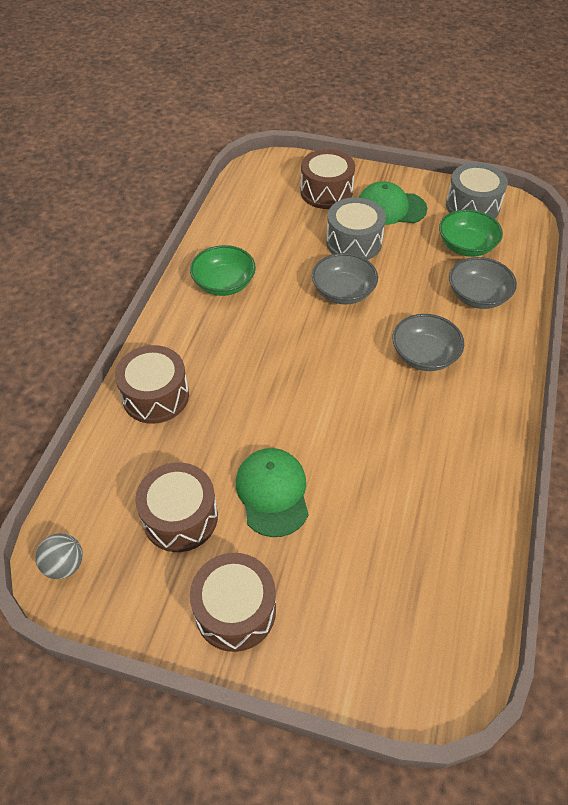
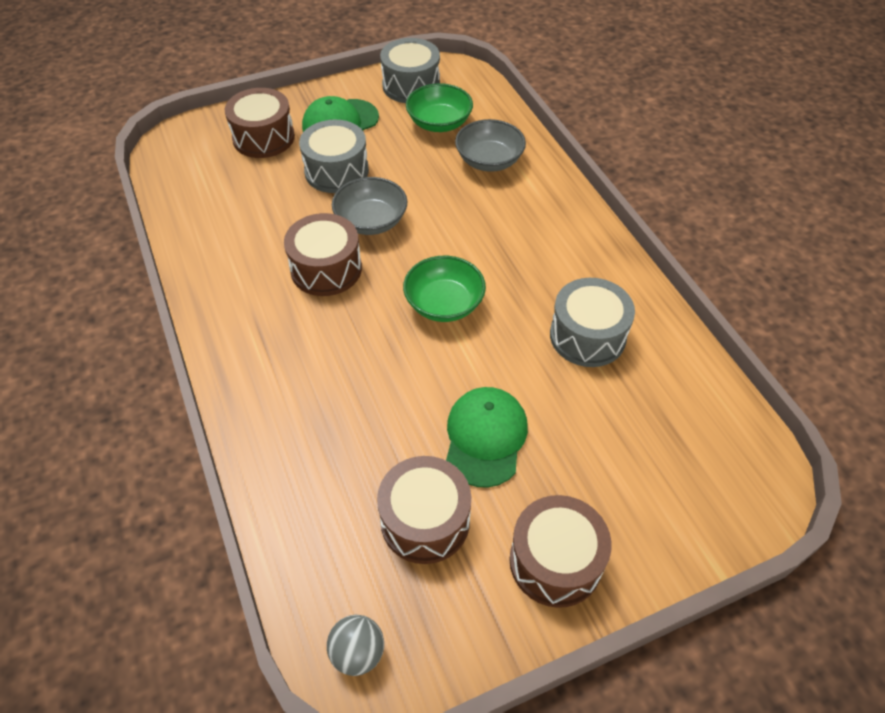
camera: 40 degrees left, 0 degrees up
brown drum [115,345,189,424] -> brown drum moved to [284,213,362,296]
green bowl [190,245,256,296] -> green bowl moved to [403,256,486,322]
green cap [236,448,309,537] -> green cap turned 60 degrees clockwise [446,387,528,488]
grey bowl [393,314,464,371] -> none
none -> grey drum [550,278,635,367]

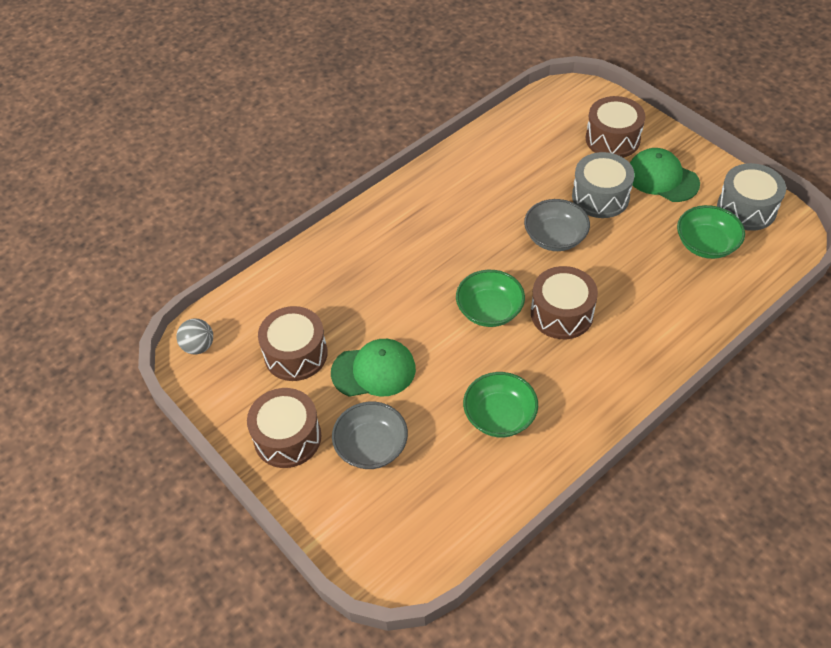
camera: 75 degrees right, 0 degrees up
brown drum [284,213,362,296] -> brown drum moved to [531,266,598,339]
grey bowl [455,119,526,172] -> grey bowl moved to [332,402,408,469]
grey drum [550,278,635,367] -> green bowl [463,372,538,437]

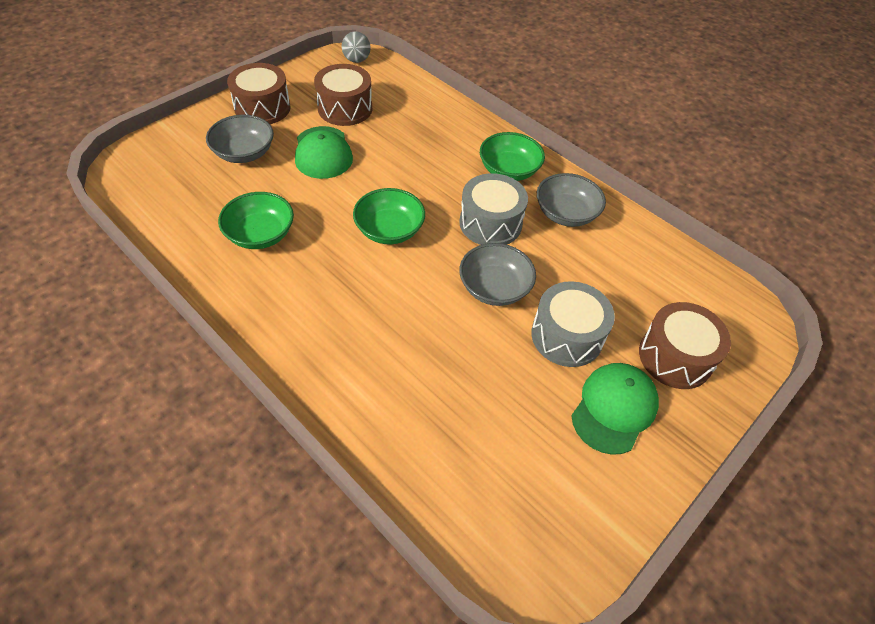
camera: 80 degrees right, 0 degrees up
brown drum [531,266,598,339] -> none
green bowl [677,205,745,259] -> green bowl moved to [480,132,545,181]
grey drum [717,163,786,231] -> grey drum moved to [459,173,528,245]
none -> grey bowl [537,173,606,227]

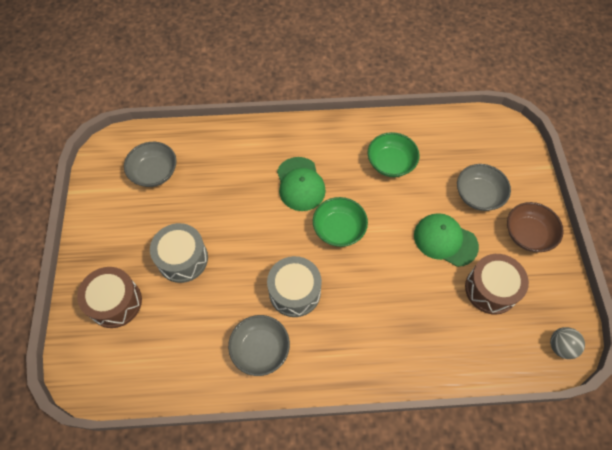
camera: 135 degrees right, 10 degrees up
brown drum [227,63,291,124] -> brown bowl [507,202,564,252]
grey bowl [459,243,536,306] -> grey bowl moved to [124,142,177,187]
green bowl [480,132,545,181] -> none
green cap [571,363,659,455] -> green cap moved to [277,157,326,211]

